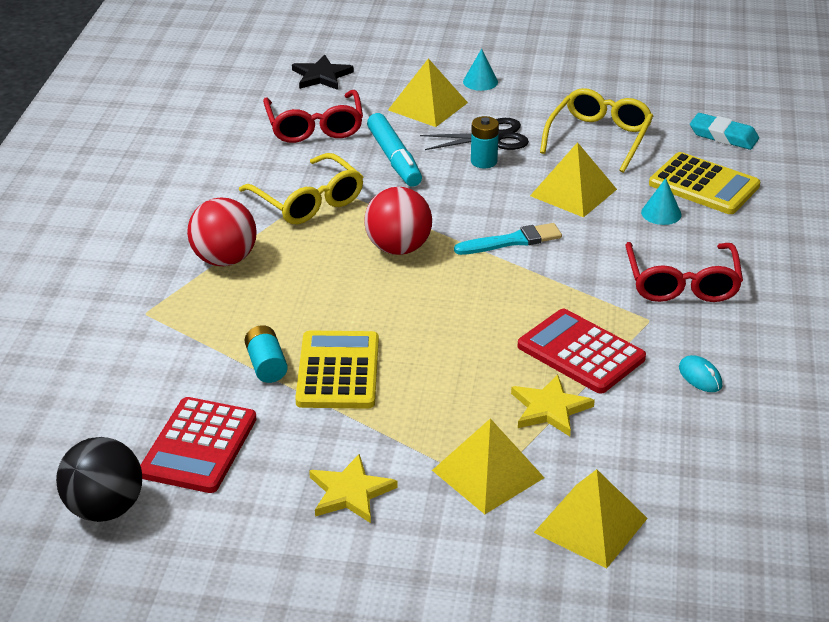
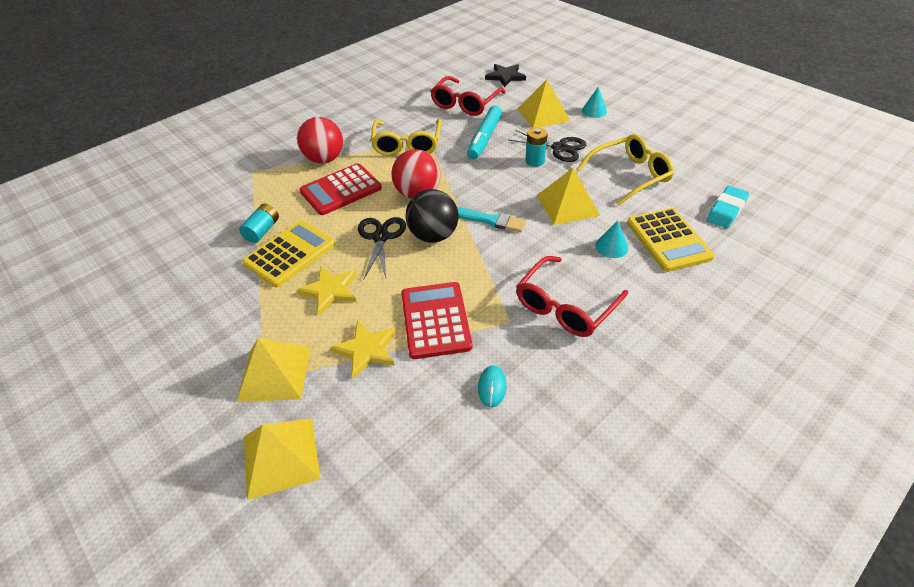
camera: 40 degrees right, 10 degrees up
black ball [56,437,142,522] -> black ball moved to [406,189,459,243]
red calculator [140,397,256,493] -> red calculator moved to [300,163,382,215]
yellow star [309,454,397,523] -> yellow star moved to [297,266,357,315]
turquoise eraser [690,113,759,150] -> turquoise eraser turned 60 degrees clockwise [706,185,749,229]
none -> black scissors [358,217,406,280]

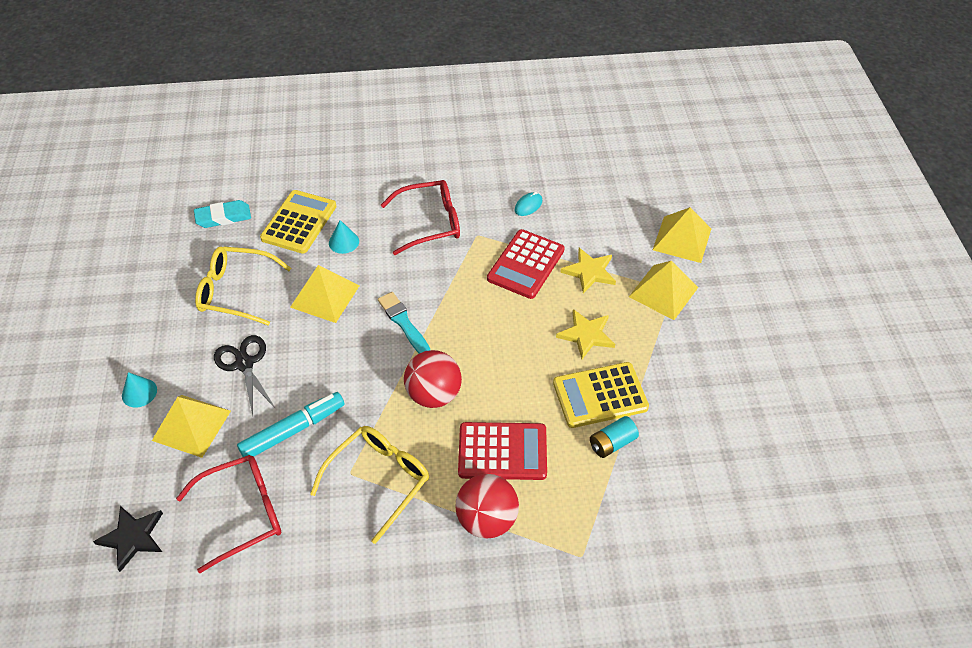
camera: 145 degrees left, 5 degrees up
black scissors [358,217,406,280] -> none
black ball [406,189,459,243] -> none
turquoise battery [525,127,548,167] -> none

